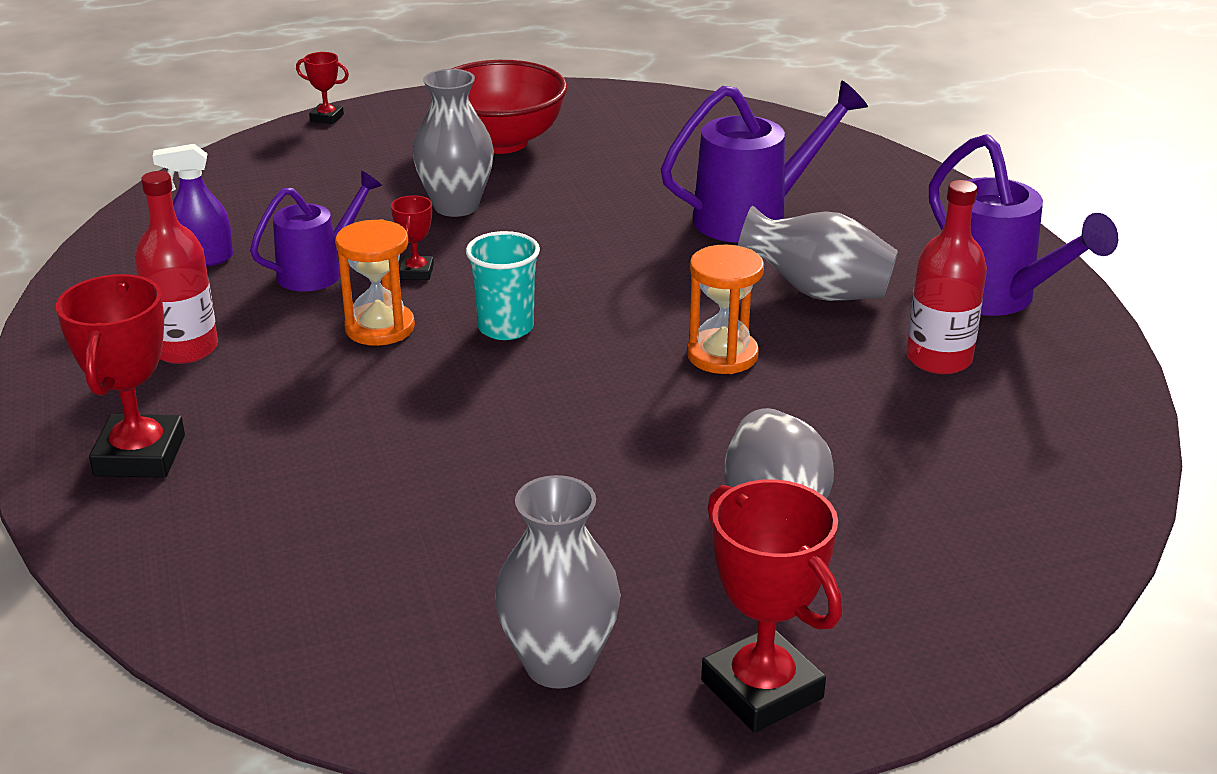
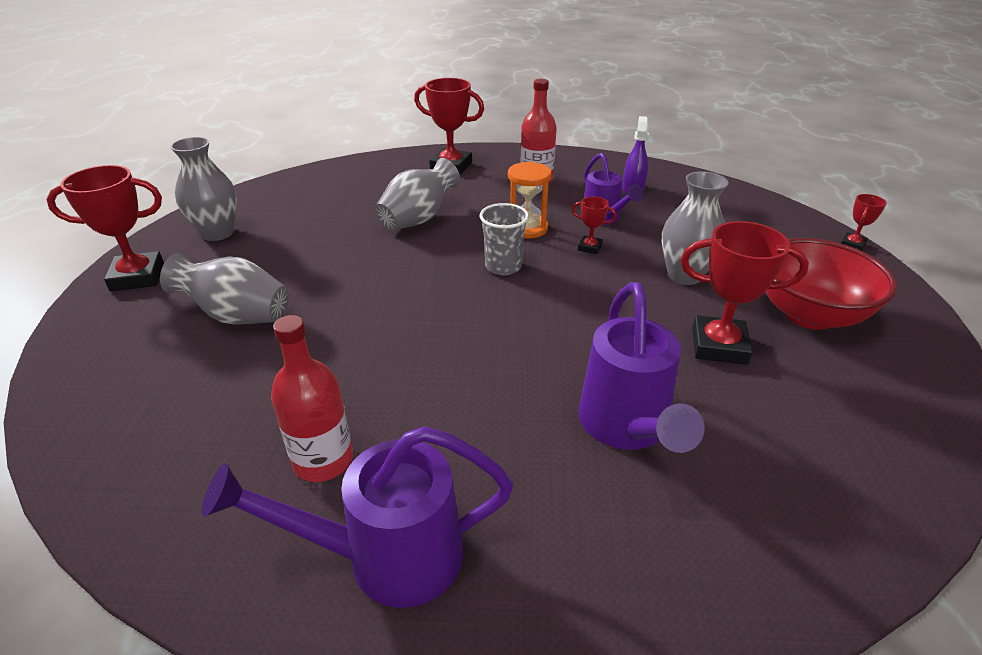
camera: 110 degrees right, 5 degrees up
turquoise cup [466,231,540,340] -> grey cup [480,203,529,275]
orange hourglass [687,245,764,374] -> none
grey vase [738,206,898,301] -> grey vase moved to [375,158,460,231]
none -> red trophy [680,221,809,365]

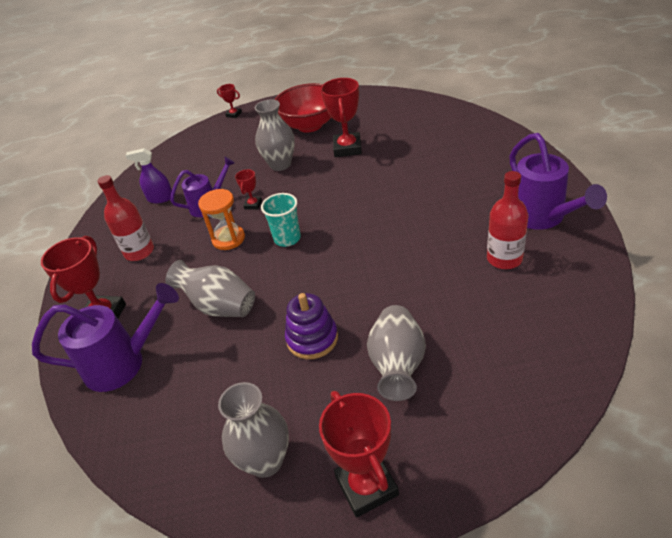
camera: 95 degrees left, 5 degrees up
grey cup [480,203,529,275] -> turquoise cup [261,193,301,247]
purple watering can [578,282,705,453] -> purple watering can moved to [32,283,179,392]
none -> purple stacking toy [285,293,338,359]

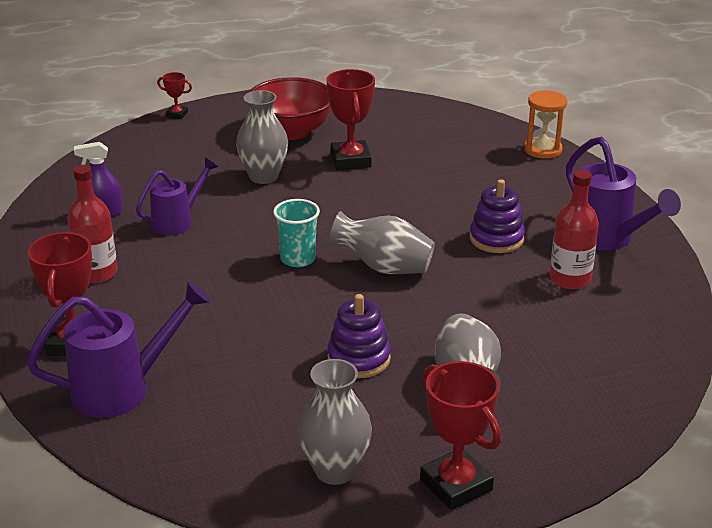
camera: 15 degrees left, 10 degrees down
grey vase [165,260,255,317] -> grey vase moved to [329,211,435,274]
orange hourglass [198,189,245,250] -> orange hourglass moved to [524,90,567,159]
red trophy [235,169,262,210] -> none
none -> purple stacking toy [470,179,525,253]

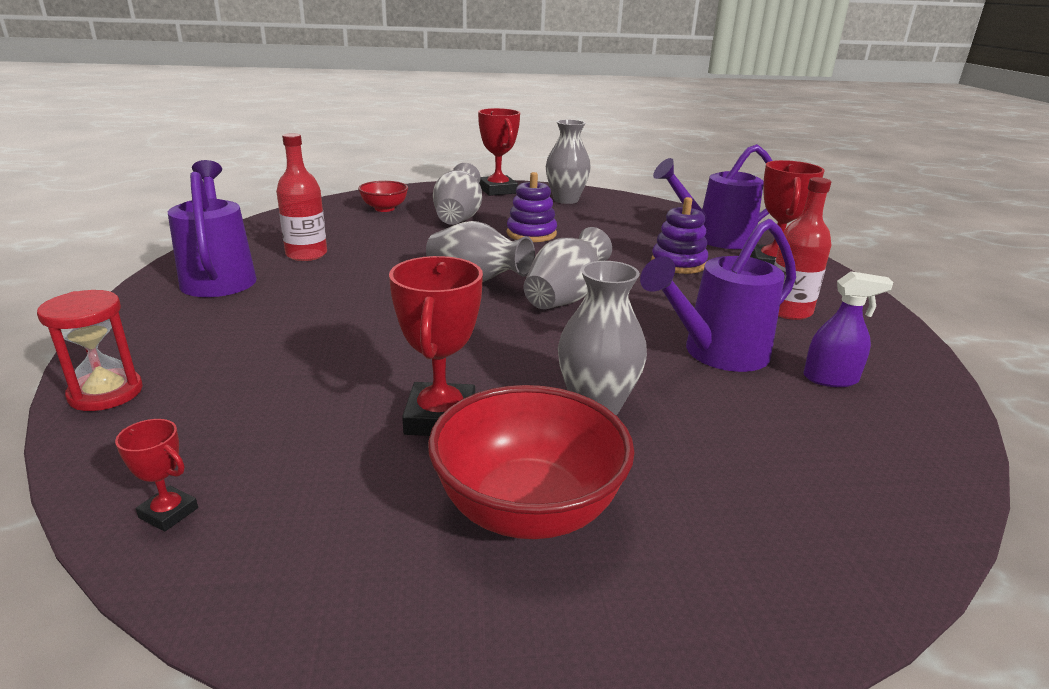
camera: 170 degrees left, 5 degrees down
purple watering can [136,158,218,235] -> purple watering can [640,219,796,372], size x1.54
red trophy [157,72,192,119] -> red trophy moved to [115,419,198,531]
turquoise cup [273,199,320,267] -> grey vase [523,227,612,309]
purple stacking toy [470,179,525,253] -> purple stacking toy moved to [651,197,708,274]
orange hourglass [524,90,567,159] -> red hourglass [37,290,143,411]
none -> red bowl [358,181,408,212]

